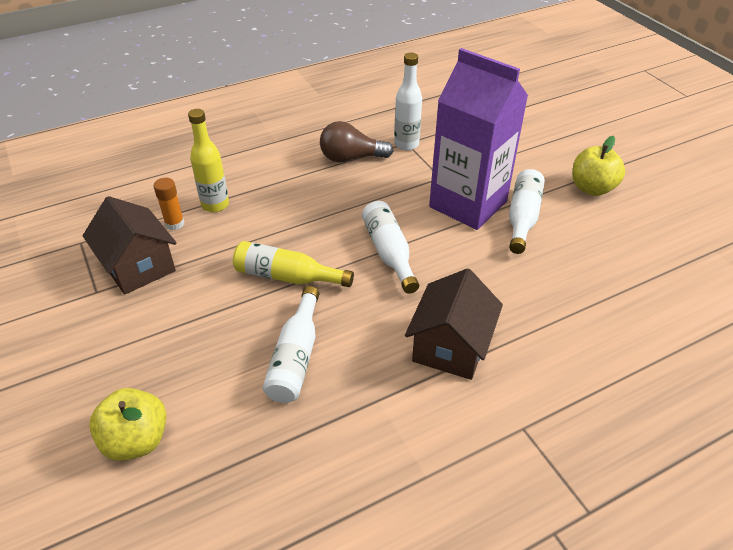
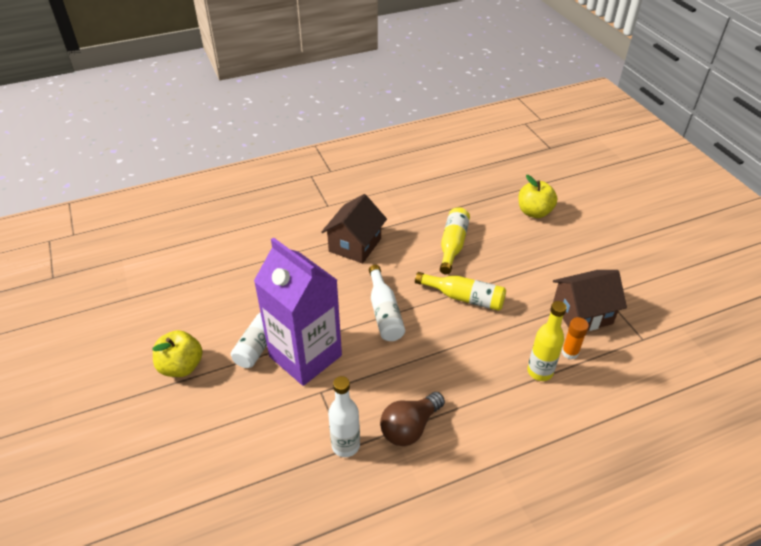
camera: 175 degrees left, 0 degrees up
brown house [83,196,177,295] -> brown house turned 75 degrees counterclockwise [553,270,627,331]
white bottle [263,286,319,403] -> yellow bottle [440,207,470,275]
brown light bulb [320,121,393,163] -> brown light bulb turned 135 degrees clockwise [380,392,445,446]

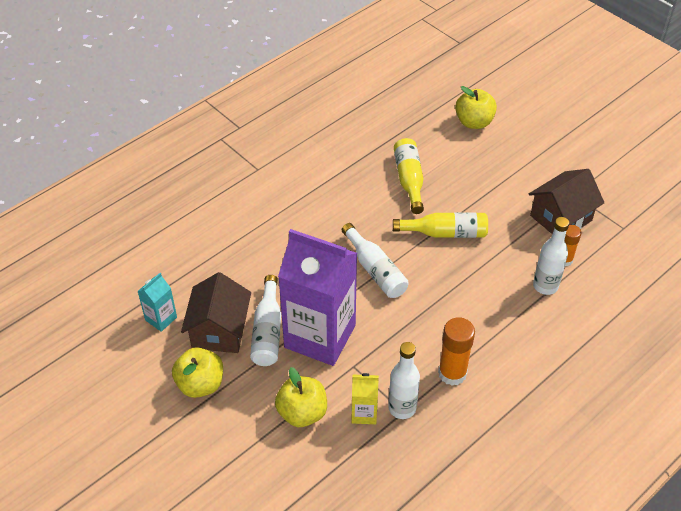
camera: 20 degrees left, 5 degrees up
brown house [321,194,387,263] -> brown house moved to [181,272,251,353]
brown light bulb [380,392,445,446] -> orange glue stick [438,317,475,386]
yellow bottle [527,301,567,381] -> white bottle [533,217,569,295]
none -> turquoise carton [137,273,177,332]
none -> yellow apple [275,367,327,427]
none -> yellow carton [351,373,379,424]

